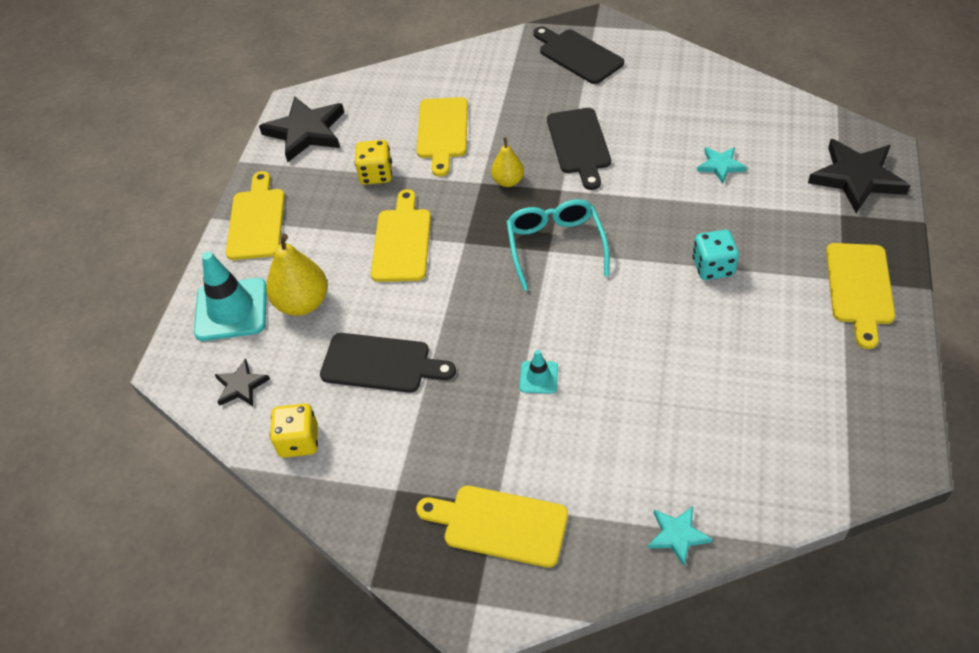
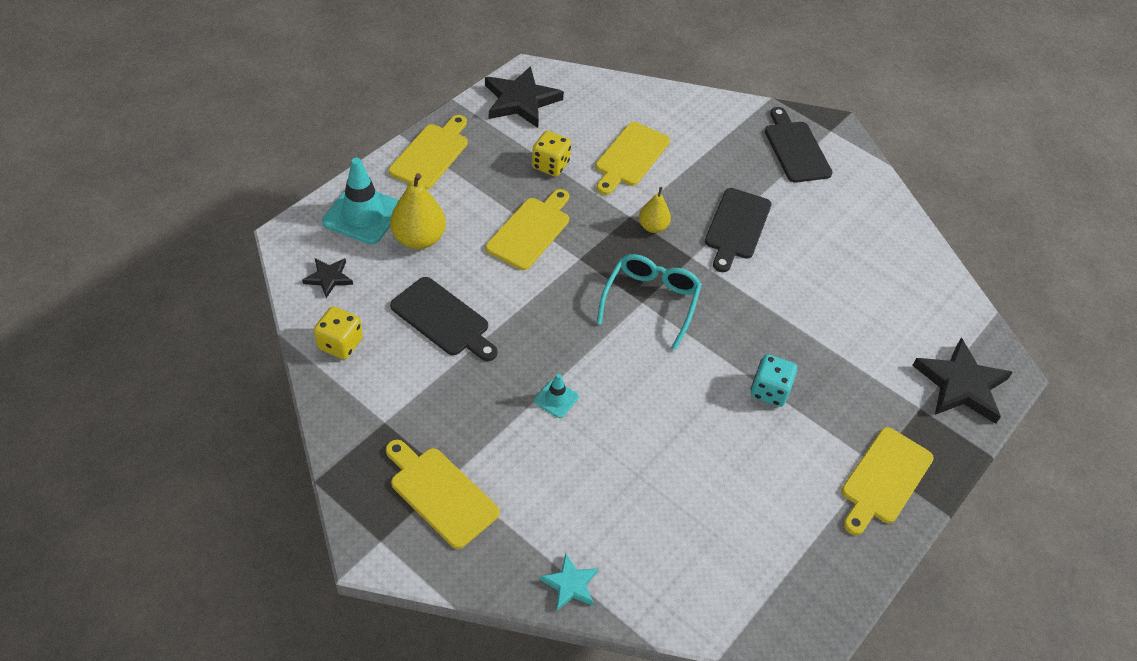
camera: 20 degrees right, 0 degrees up
turquoise star [697,147,747,184] -> none

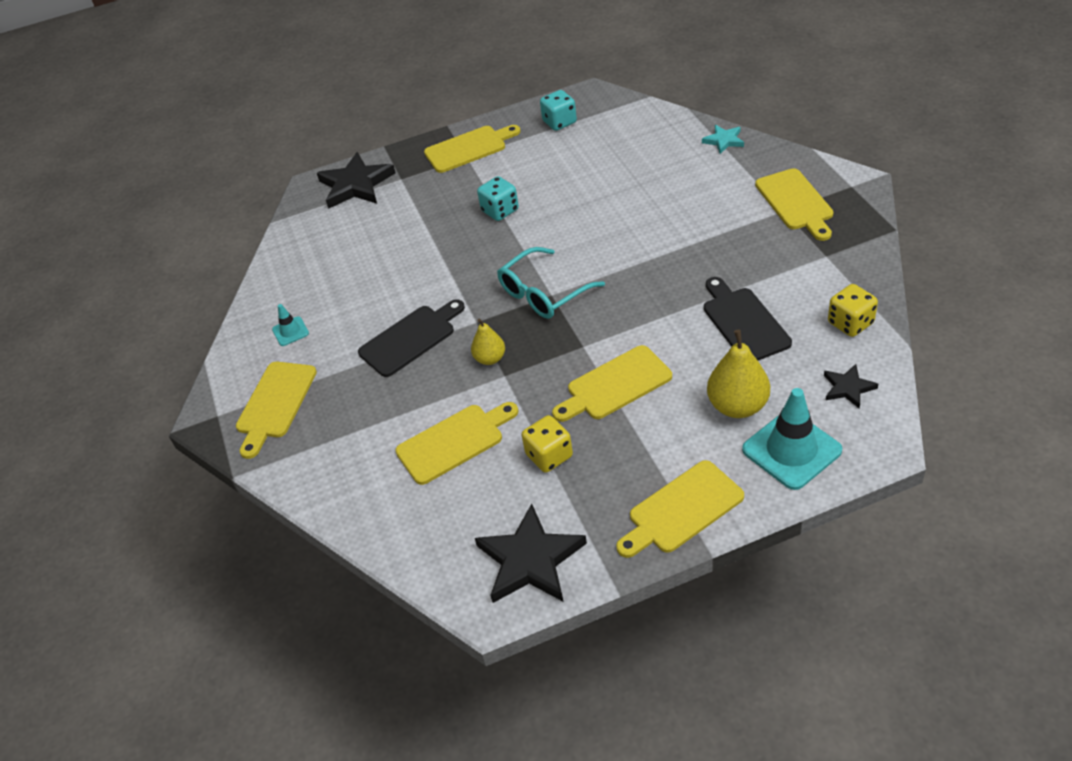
camera: 140 degrees left, 5 degrees down
turquoise traffic cone [534,374,579,418] -> turquoise traffic cone moved to [272,304,309,346]
black cutting board [765,107,833,183] -> yellow cutting board [236,362,317,459]
none -> turquoise dice [540,90,577,131]

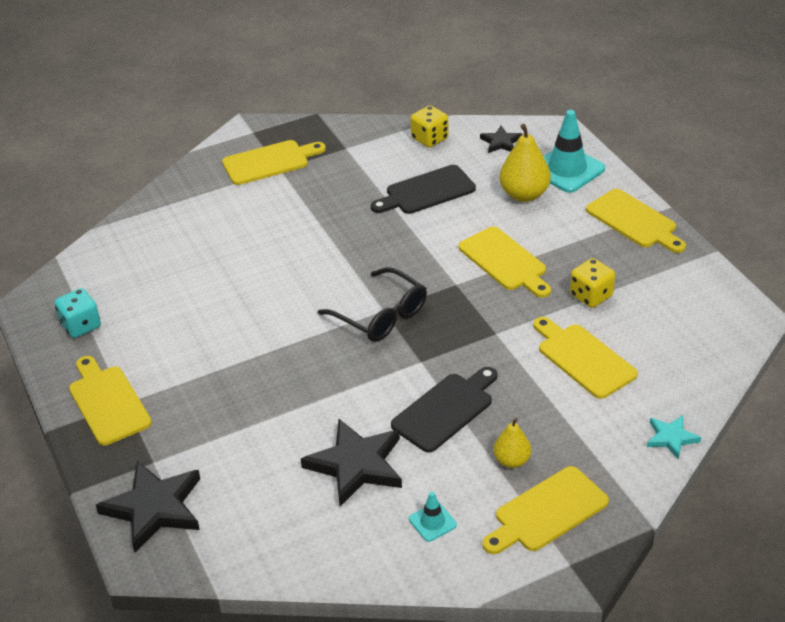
camera: 100 degrees left, 5 degrees down
yellow cutting board [236,362,317,459] -> yellow cutting board turned 135 degrees clockwise [483,466,609,554]
black cutting board [358,299,465,377] -> black cutting board turned 90 degrees clockwise [391,367,498,453]
yellow pear [471,319,505,365] -> yellow pear moved to [494,418,531,468]
black star [475,504,587,603] -> black star moved to [301,419,402,506]
turquoise dice [477,176,519,221] -> none
turquoise glasses [497,247,605,319] -> black glasses [318,267,427,342]
turquoise star [702,125,744,154] -> turquoise star moved to [647,415,701,459]

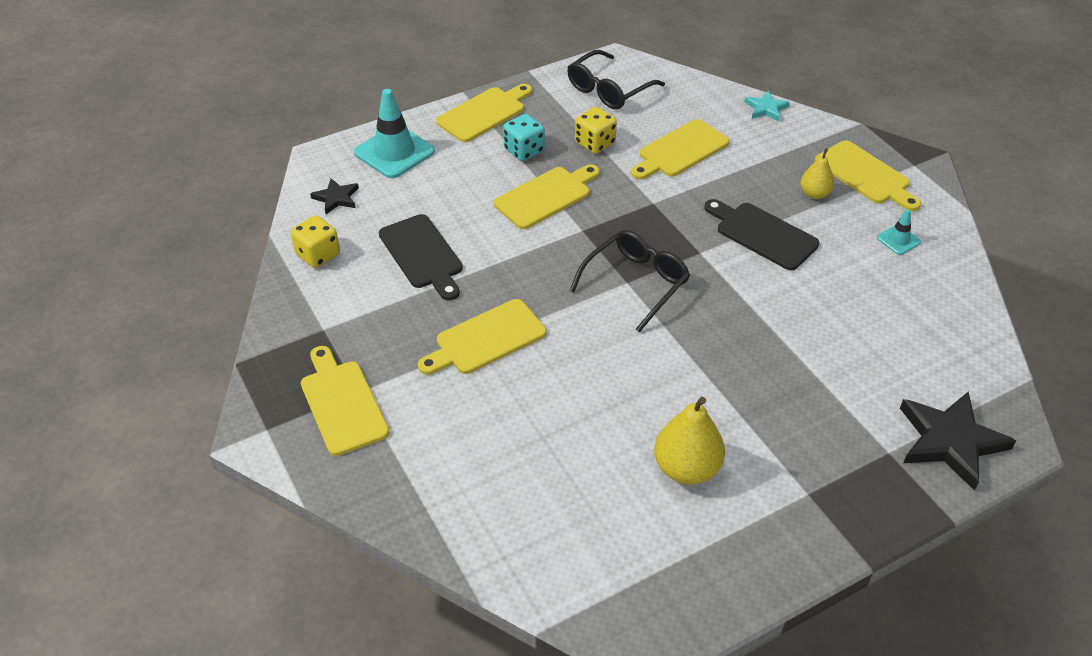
camera: 95 degrees left, 5 degrees up
turquoise dice [55,288,101,338] -> turquoise dice moved to [503,114,545,161]
yellow cutting board [69,356,152,446] -> yellow cutting board moved to [418,299,546,375]
black star [301,419,402,506] -> none
yellow pear [499,124,551,202] -> yellow pear moved to [654,397,725,484]
none -> black glasses [567,50,665,109]

